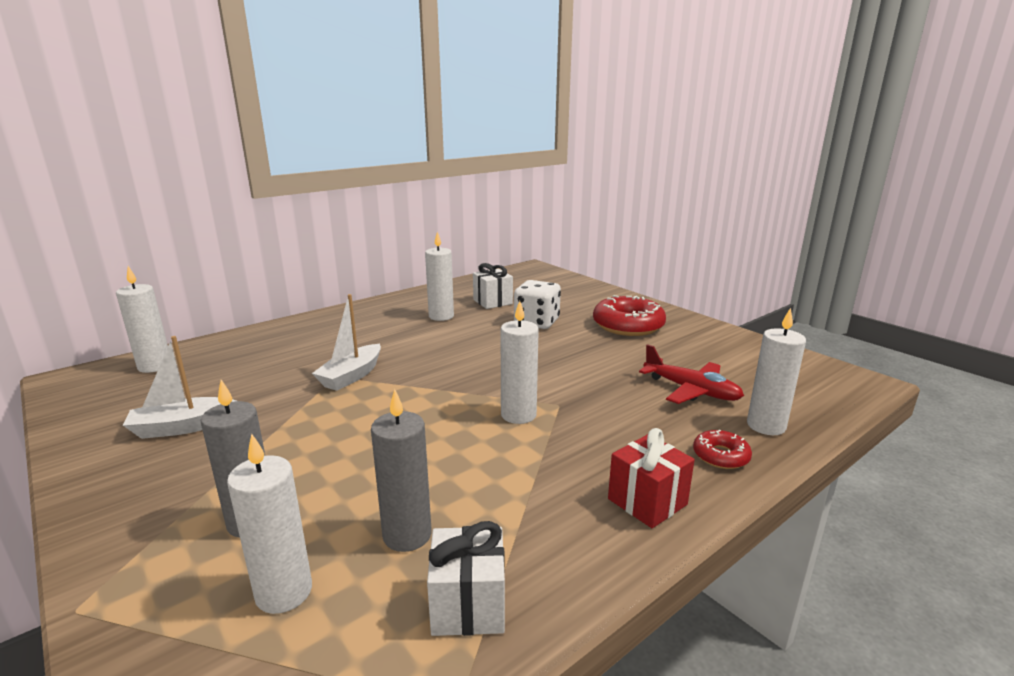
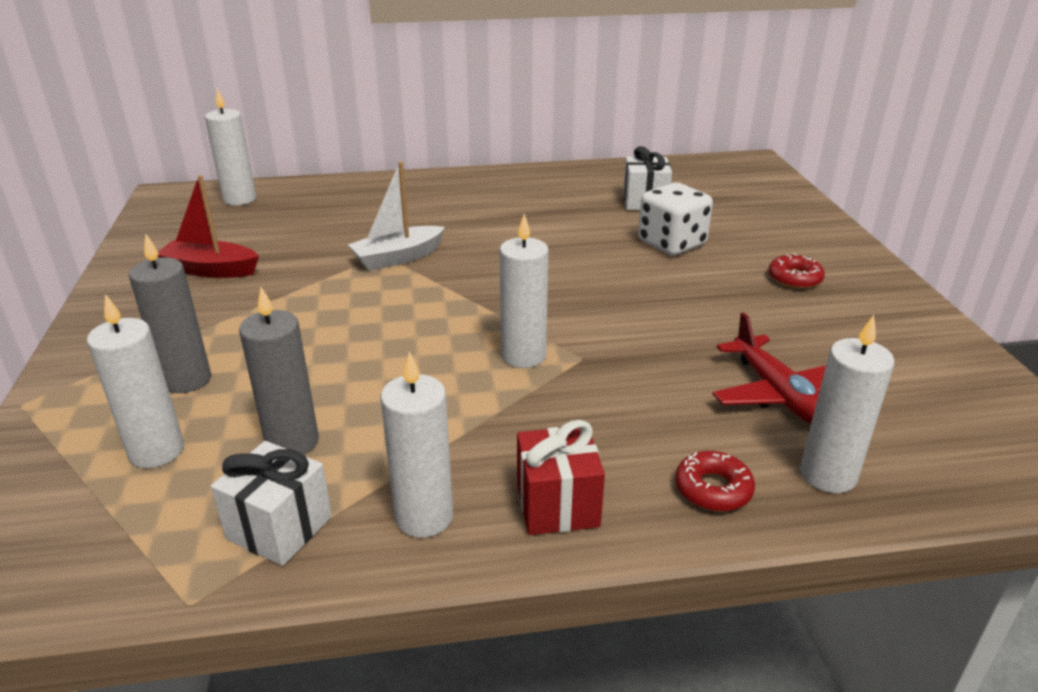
camera: 30 degrees right, 10 degrees up
white boat [123,336,237,439] -> red boat [158,175,259,278]
white candle [425,232,454,321] -> white candle moved to [380,352,453,538]
red donut [593,295,666,336] -> red donut [768,253,825,289], size x0.51

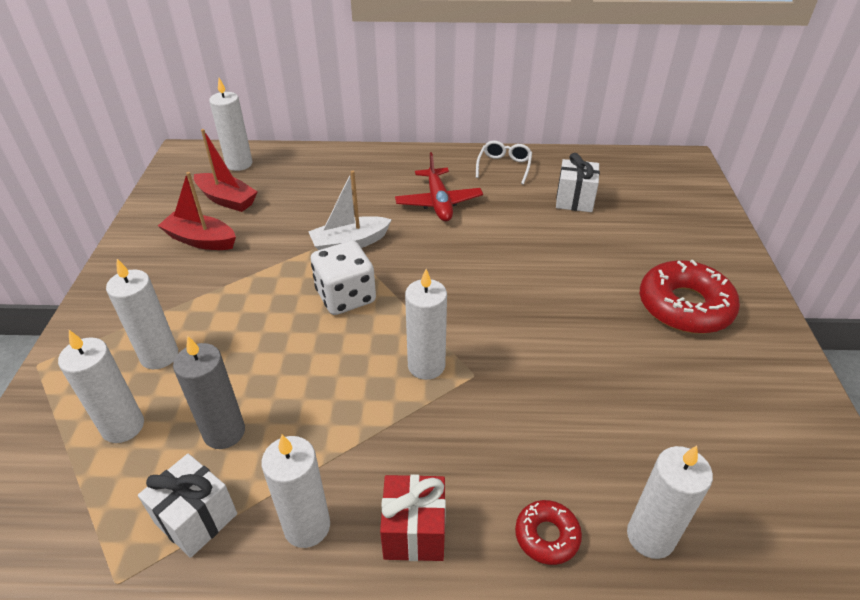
camera: 10 degrees right, 10 degrees up
grey candle [128,234,211,393] -> white candle [106,259,178,369]
white dice [638,183,713,256] -> white dice moved to [311,241,376,315]
red plane [712,312,826,424] -> red plane moved to [395,152,483,222]
red donut [768,253,825,289] -> red donut [640,260,740,334], size x1.97
none -> red boat [194,129,258,212]
none -> white glasses [476,141,532,185]

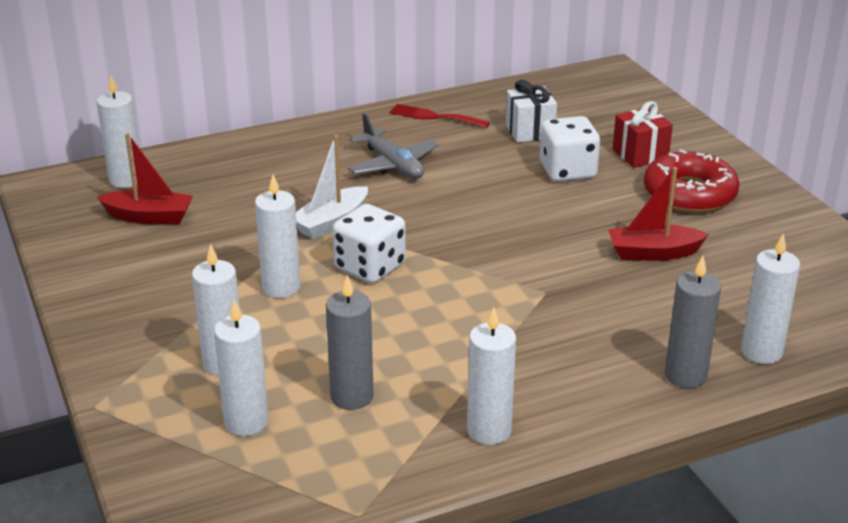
camera: 25 degrees left, 10 degrees down
white gift [138,454,237,558] -> none
red boat [158,172,236,250] -> red boat moved to [608,167,709,261]
red gift [380,475,446,561] -> red gift moved to [613,101,673,168]
red plane [395,152,483,222] -> grey plane [348,113,439,179]
white candle [405,269,447,380] -> white candle moved to [255,175,301,298]
white glasses [476,141,532,185] -> red fork [390,104,490,128]
red donut [515,500,582,565] -> grey candle [665,256,721,388]
none -> white dice [540,116,600,182]

